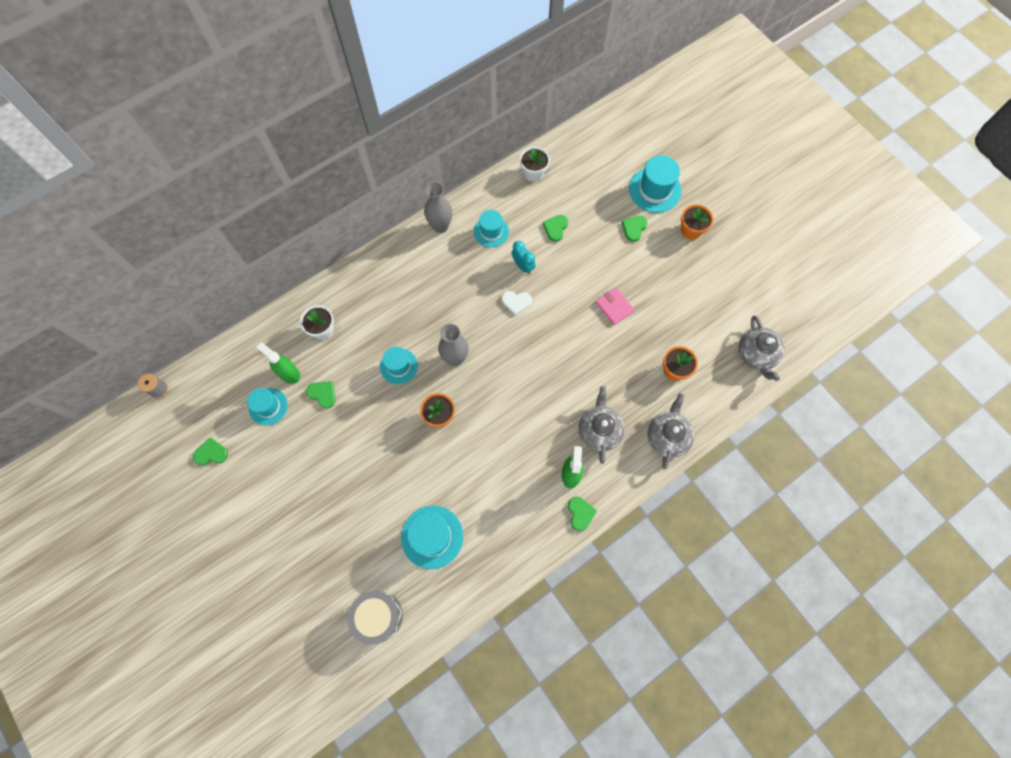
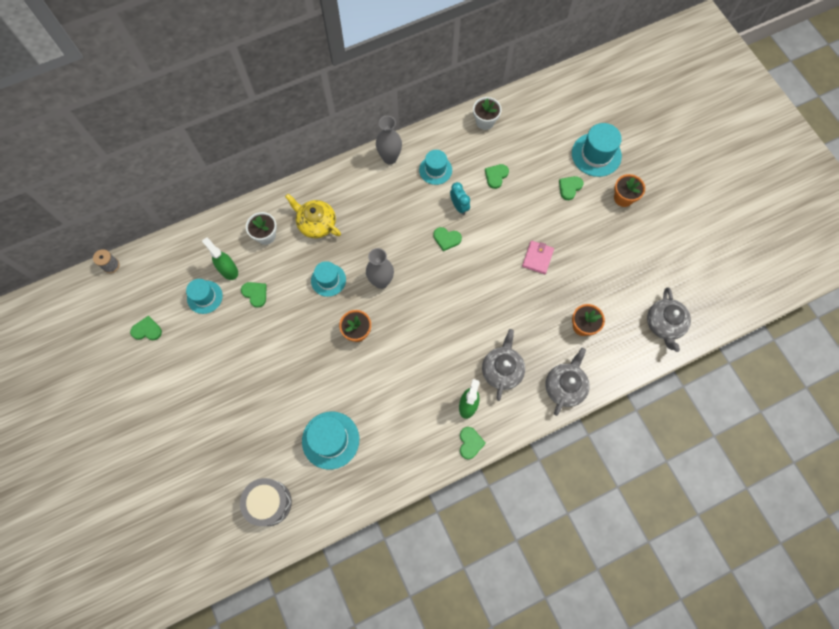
camera: 10 degrees right, 0 degrees up
white heart [501,291,532,316] -> green heart [433,227,462,251]
pink wallet [596,288,635,325] -> pink wallet turned 45 degrees clockwise [522,241,554,274]
none -> yellow teapot [285,194,341,238]

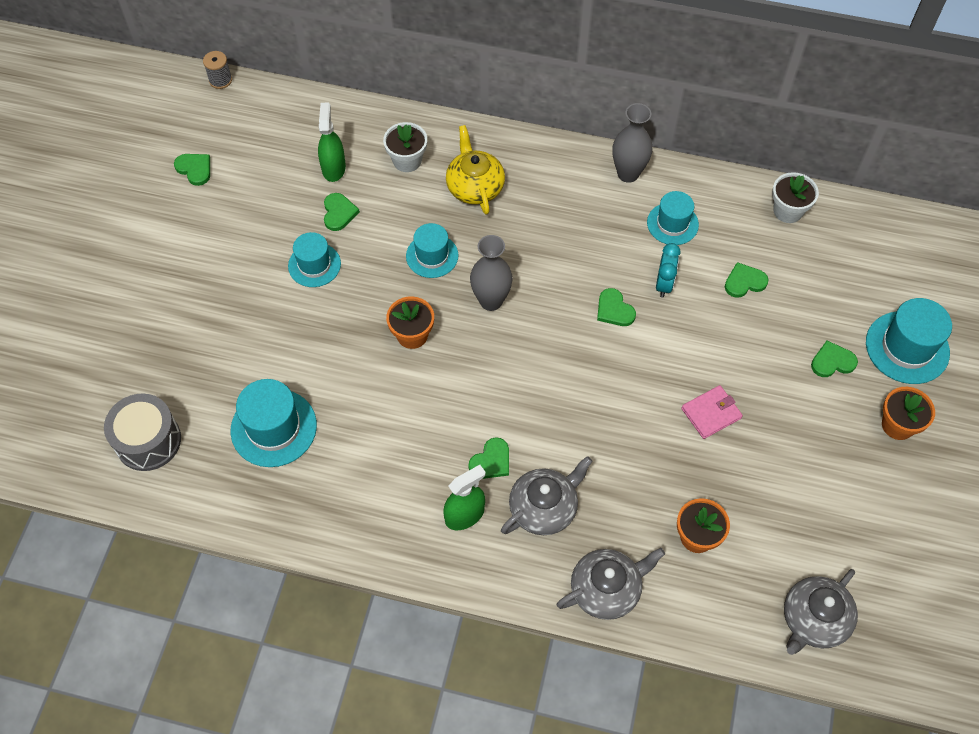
camera: 40 degrees right, 10 degrees down
turquoise hat [186,279,223,314] -> turquoise hat moved to [288,232,341,287]
green heart [460,427,486,459] -> green heart moved to [468,437,509,479]

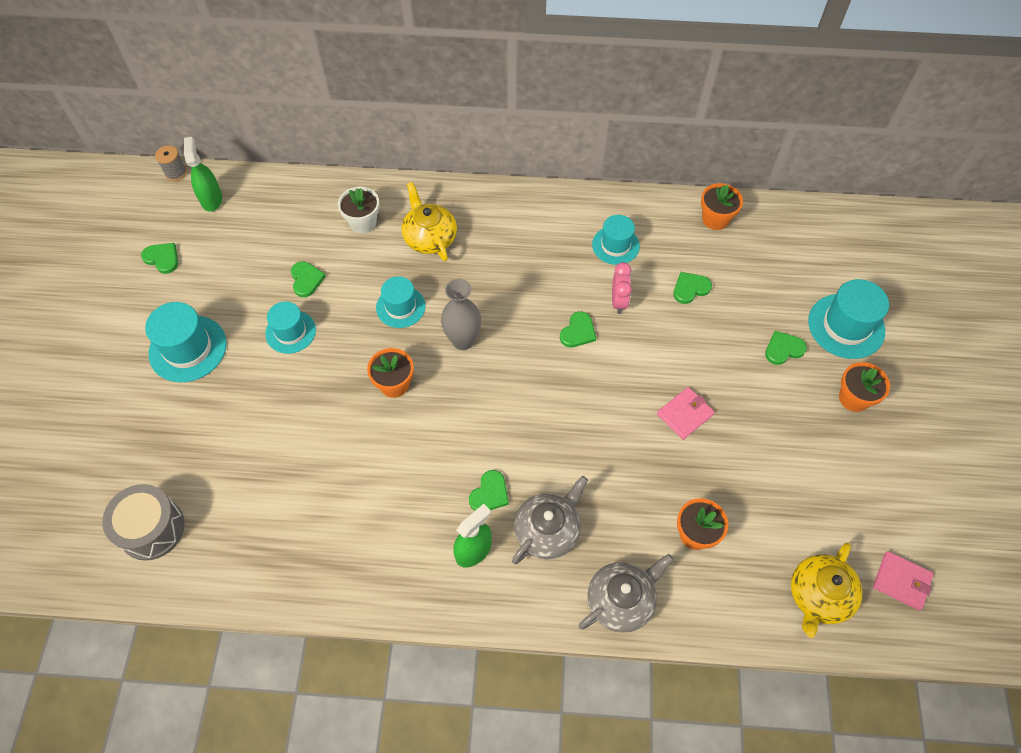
camera: 10 degrees left, 0 degrees up
turquoise hat [231,379,317,467] -> turquoise hat moved to [145,302,227,382]
green spray bottle [318,103,346,182] -> green spray bottle moved to [184,137,222,212]
green heart [597,288,636,326] -> green heart turned 105 degrees counterclockwise [560,311,596,347]
grey vase [612,103,653,183] -> none
turquoise clock [656,243,680,298] -> pink clock [612,262,632,314]
white flower pot [772,172,819,223] -> orange flower pot [701,183,743,230]
grey teapot [784,569,858,655] -> yellow teapot [791,543,862,638]
none -> pink wallet [873,551,934,610]

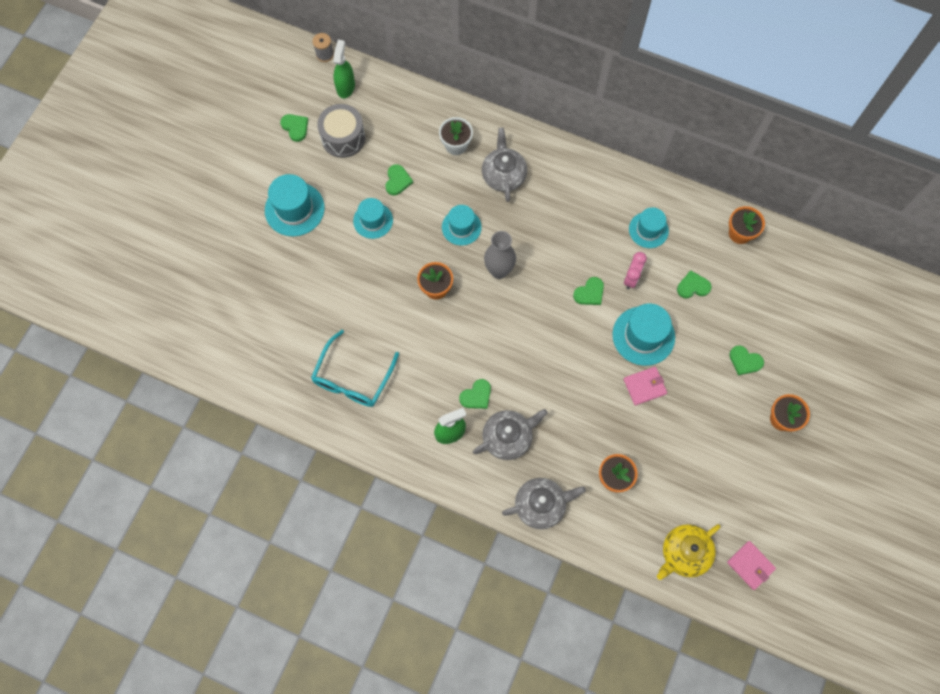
camera: 20 degrees right, 10 degrees up
grey drum [102,484,185,561] -> grey drum moved to [317,104,365,158]
yellow teapot [401,182,457,261] -> grey teapot [482,128,527,202]
green heart [765,331,807,365] -> green heart turned 150 degrees counterclockwise [729,346,764,376]
turquoise hat [808,279,889,359] -> turquoise hat moved to [613,303,675,366]
none -> turquoise glasses [311,330,399,407]

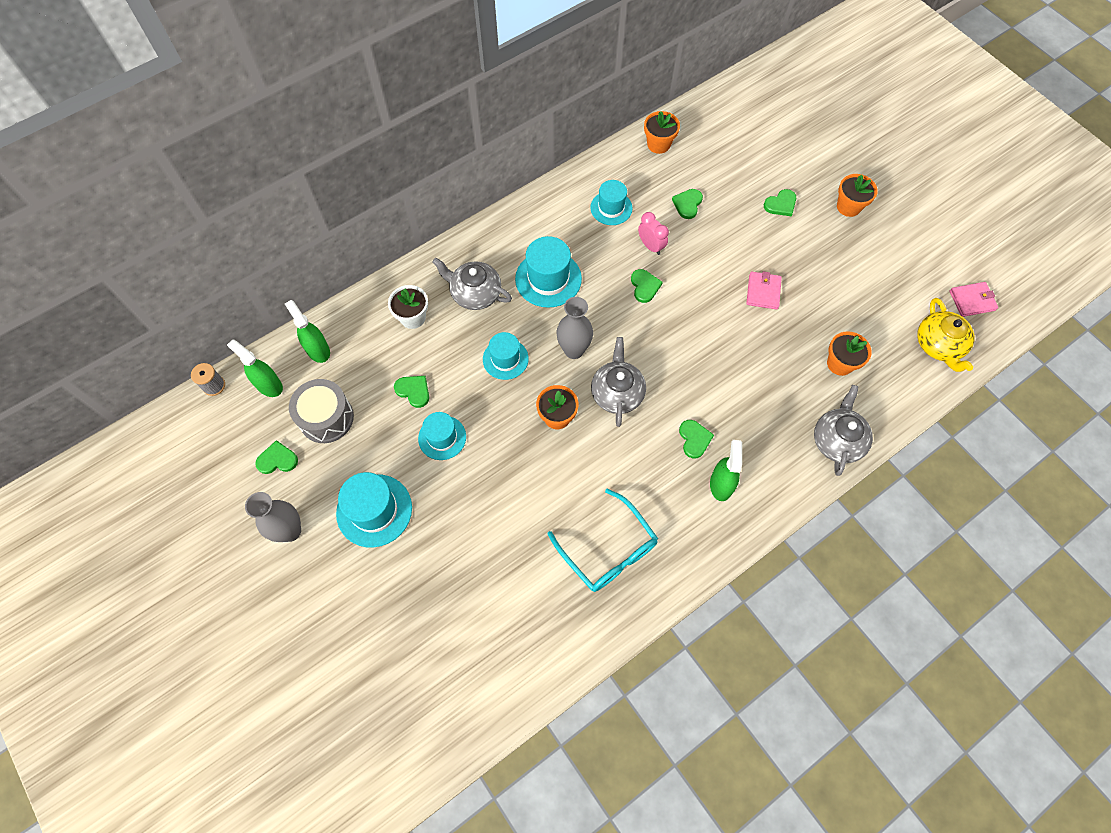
camera: 60 degrees left, 5 degrees down
grey teapot [473,409,547,460] -> grey teapot moved to [591,337,646,427]
turquoise hat [613,303,675,366] -> turquoise hat moved to [515,236,582,308]
none -> grey vase [245,492,301,542]
none -> green spray bottle [285,300,330,363]

